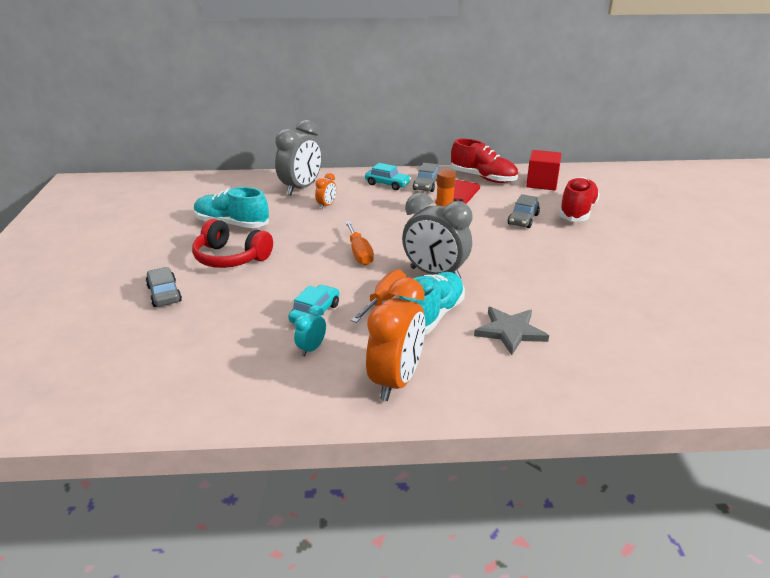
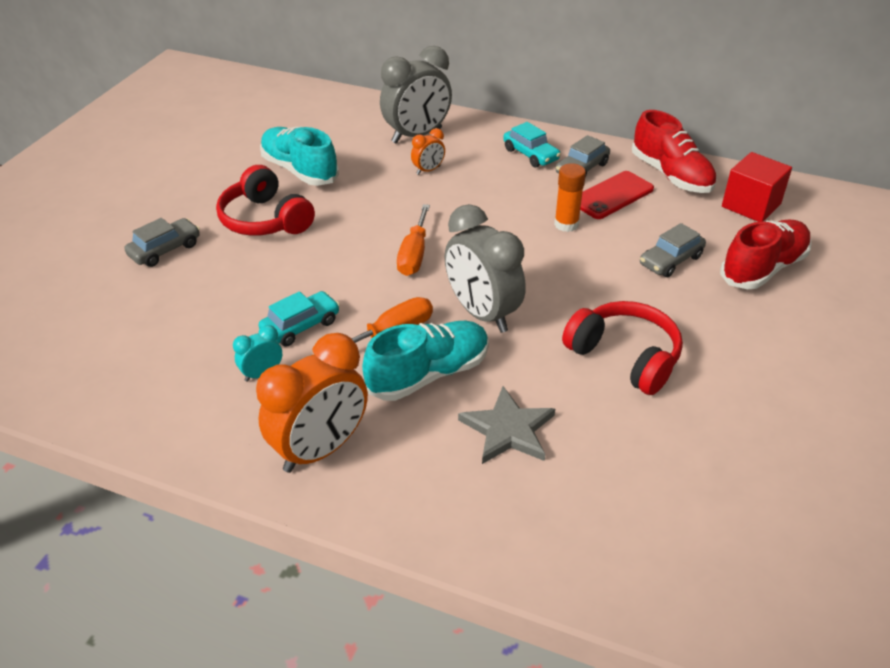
camera: 25 degrees right, 10 degrees up
grey car [146,267,182,307] -> grey car turned 45 degrees clockwise [125,218,200,267]
none -> red headphones [562,301,683,395]

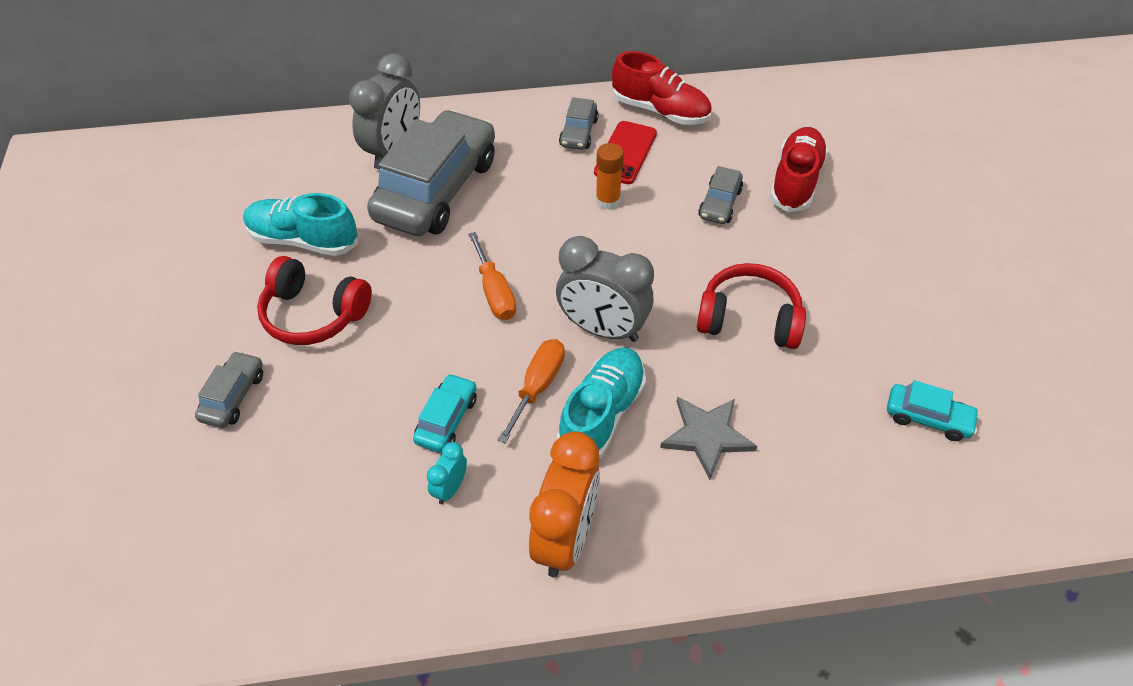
camera: 30 degrees left, 10 degrees up
orange clock [411,128,445,175] -> grey car [367,110,495,236]
turquoise car [503,122,561,168] -> turquoise car moved to [887,380,980,441]
red cube [722,152,792,222] -> none

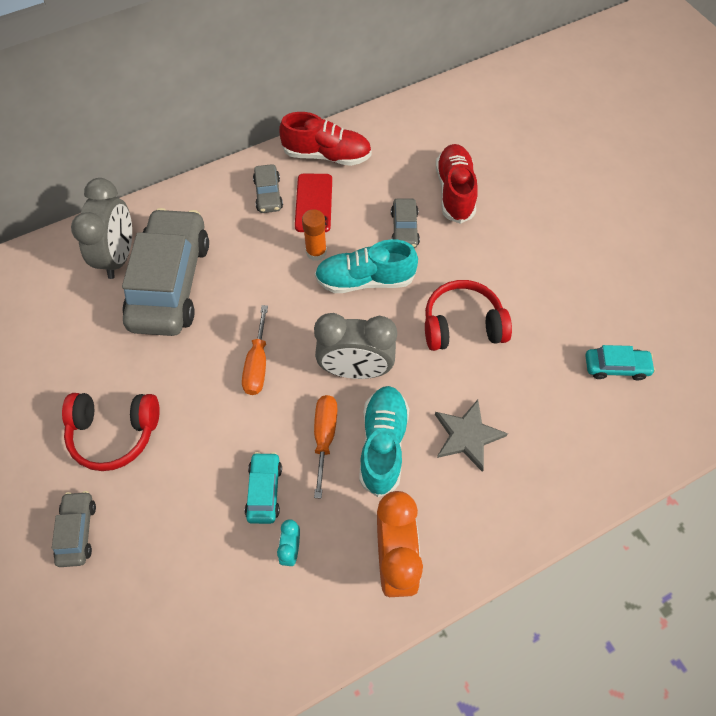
camera: 20 degrees left, 10 degrees up
turquoise shoe [243,193,358,256] -> turquoise shoe moved to [315,240,418,293]
orange screwdriver [468,232,516,320] -> orange screwdriver turned 45 degrees clockwise [242,305,268,395]

